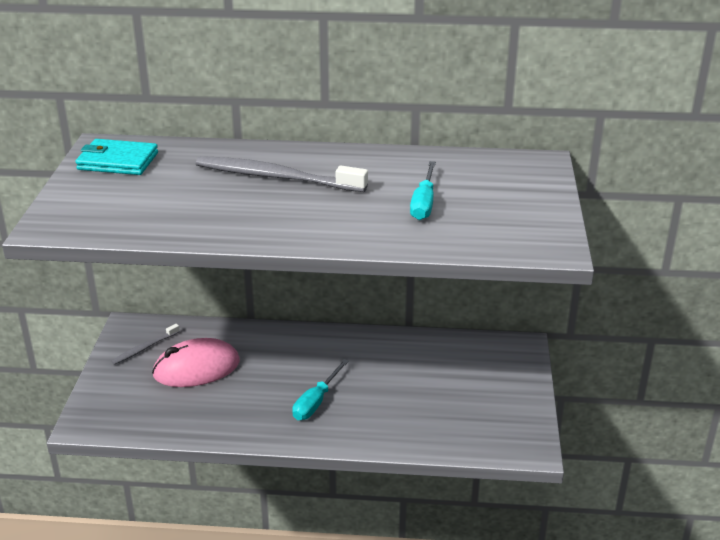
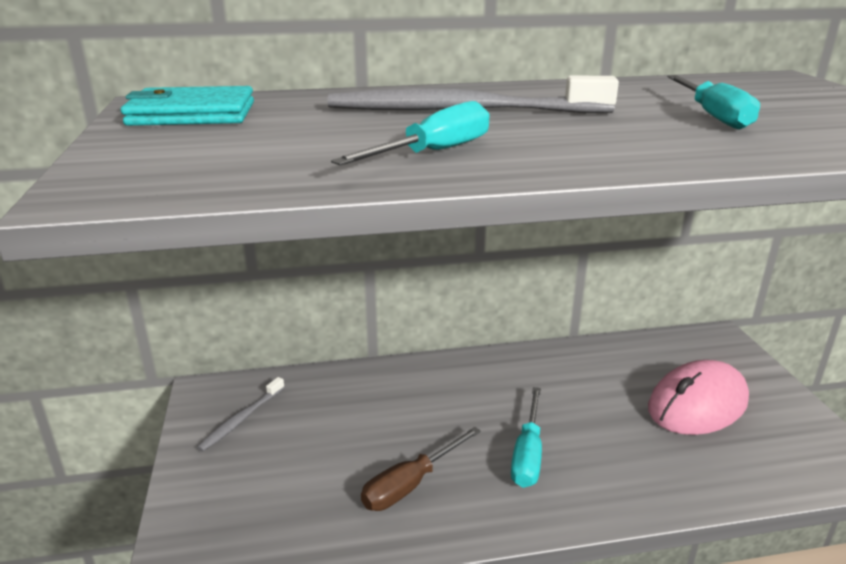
camera: 15 degrees left, 5 degrees down
pink mouse [152,338,240,387] -> pink mouse moved to [648,360,749,435]
none -> turquoise screwdriver [331,101,490,165]
none -> brown screwdriver [361,427,481,511]

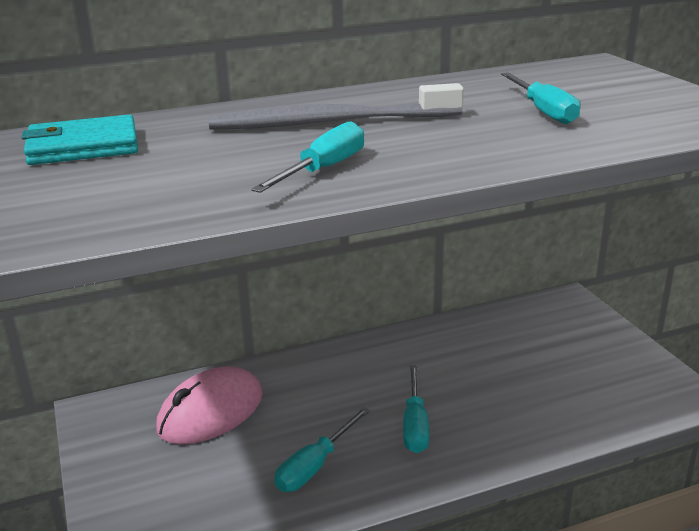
camera: 10 degrees left, 0 degrees up
grey toothbrush [197,377,285,452] -> none
brown screwdriver [361,427,481,511] -> turquoise screwdriver [275,407,370,492]
pink mouse [648,360,749,435] -> pink mouse moved to [156,366,263,445]

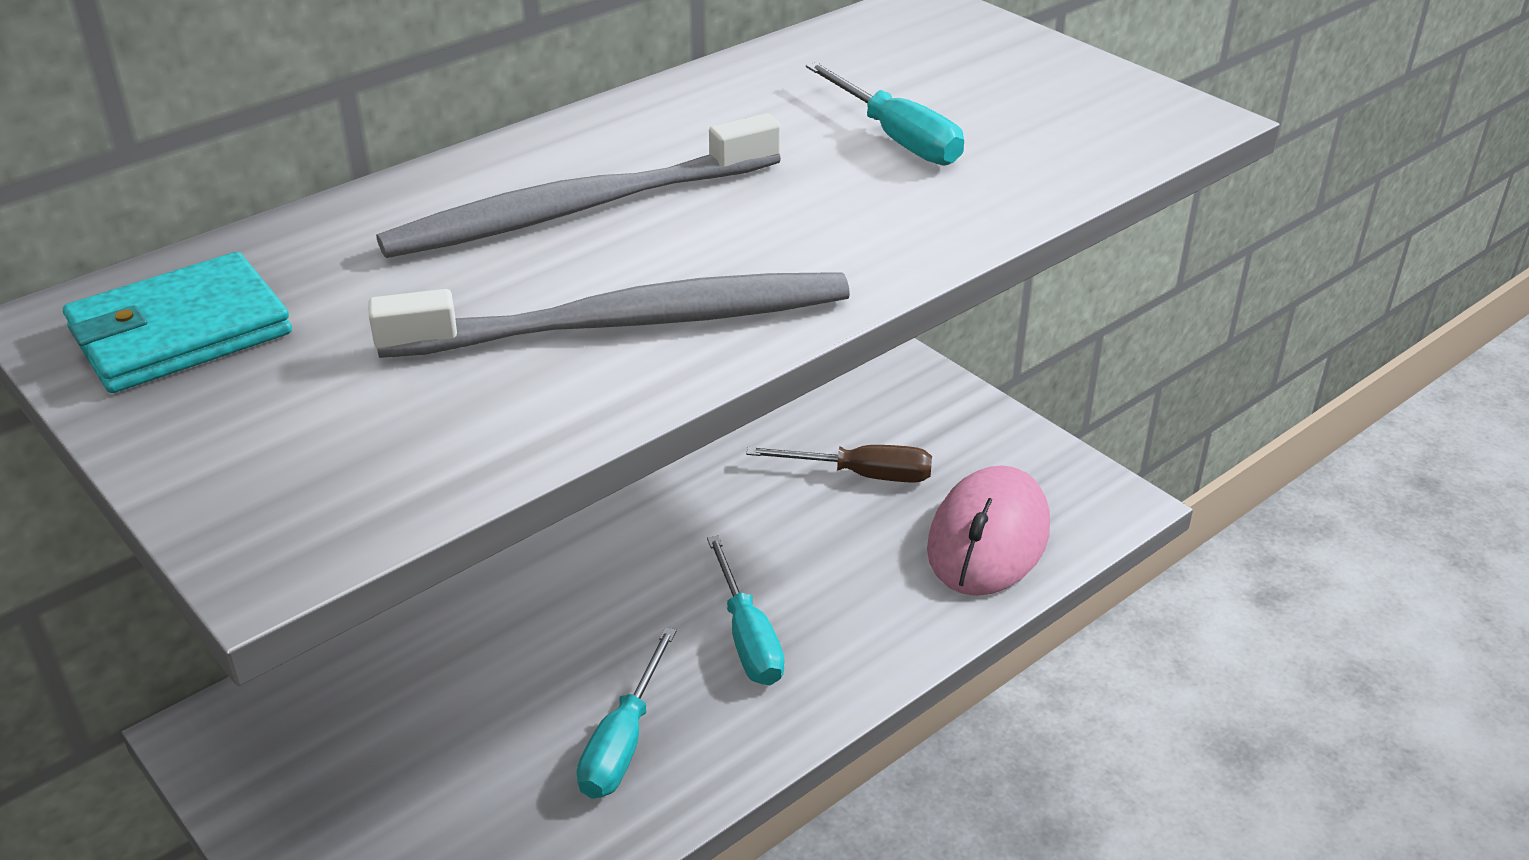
camera: 20 degrees left, 10 degrees up
pink mouse [156,366,263,445] -> pink mouse moved to [927,465,1050,596]
turquoise screwdriver [251,121,364,193] -> grey toothbrush [368,272,850,358]
none -> brown screwdriver [746,445,932,483]

